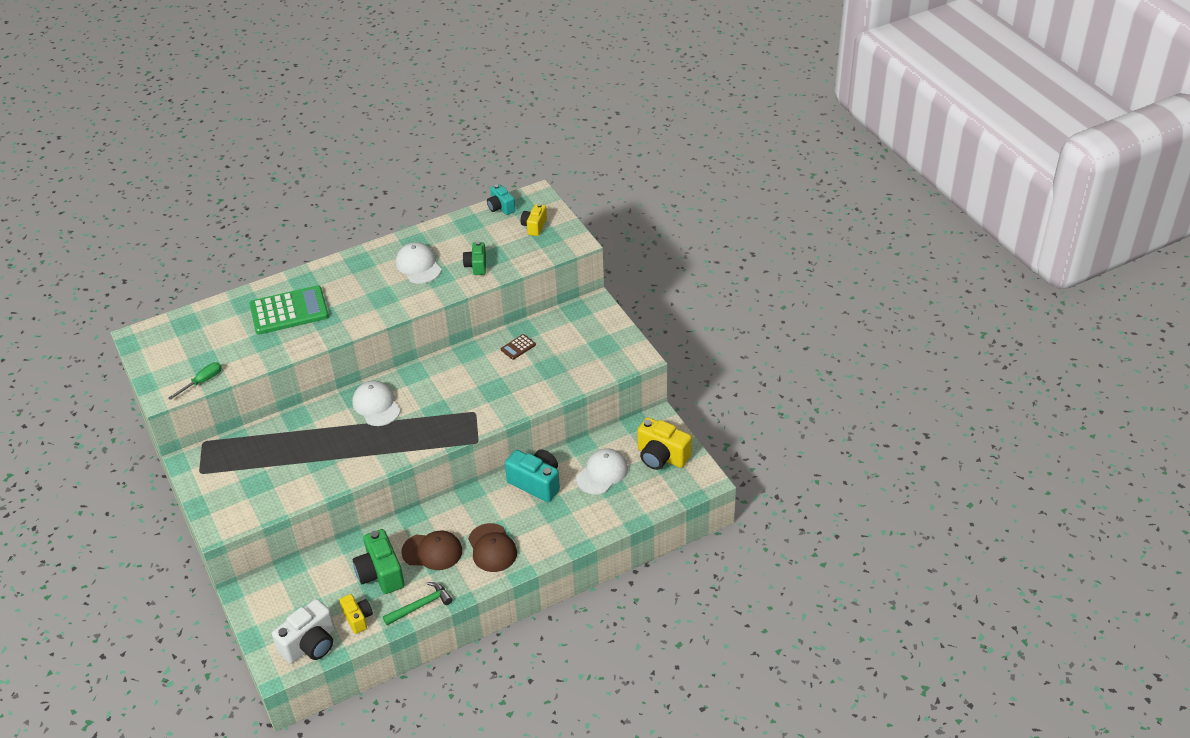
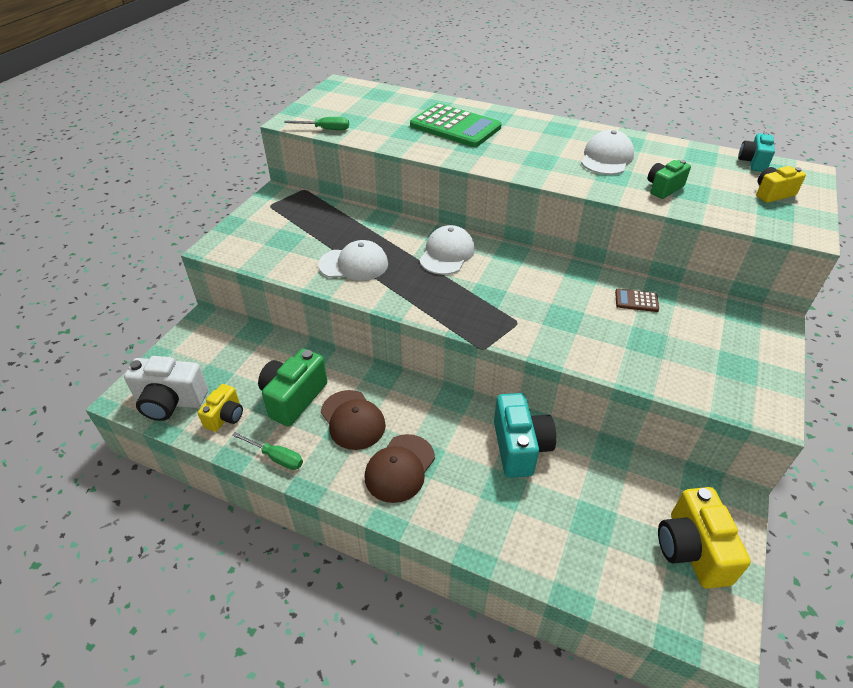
camera: 50 degrees right, 0 degrees up
green hammer [383,582,453,625] -> green screwdriver [232,432,303,470]
white cap [576,448,628,495] -> white cap moved to [318,240,388,281]

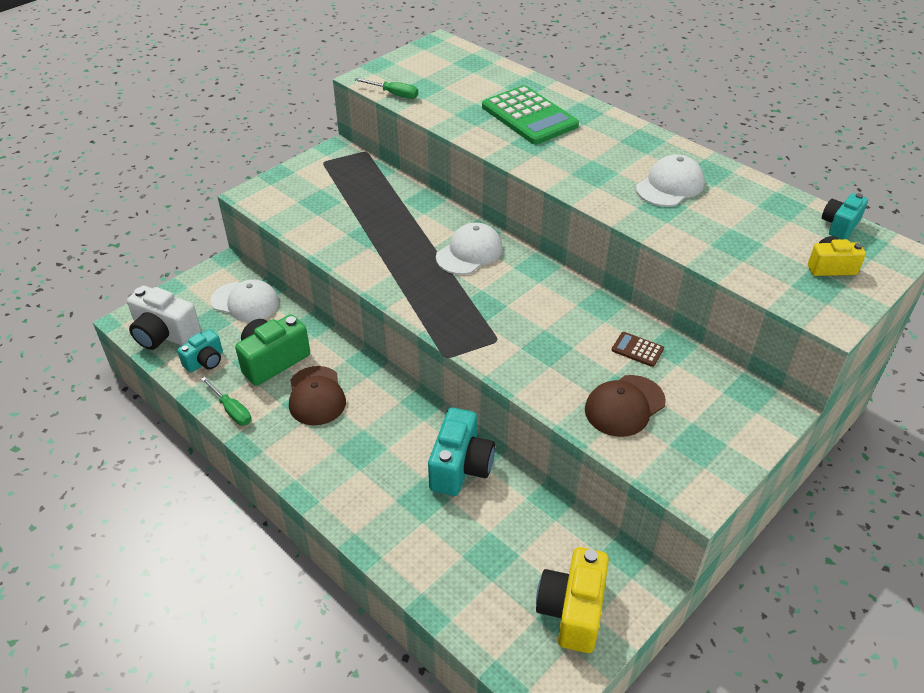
camera: 20 degrees right, 0 degrees up
yellow camera [198,384,243,432] -> turquoise camera [177,329,223,372]
white cap [318,240,388,281] -> white cap moved to [211,279,279,322]
brown cap [365,434,435,503] -> brown cap moved to [585,375,666,437]
green camera [648,160,691,199] -> none

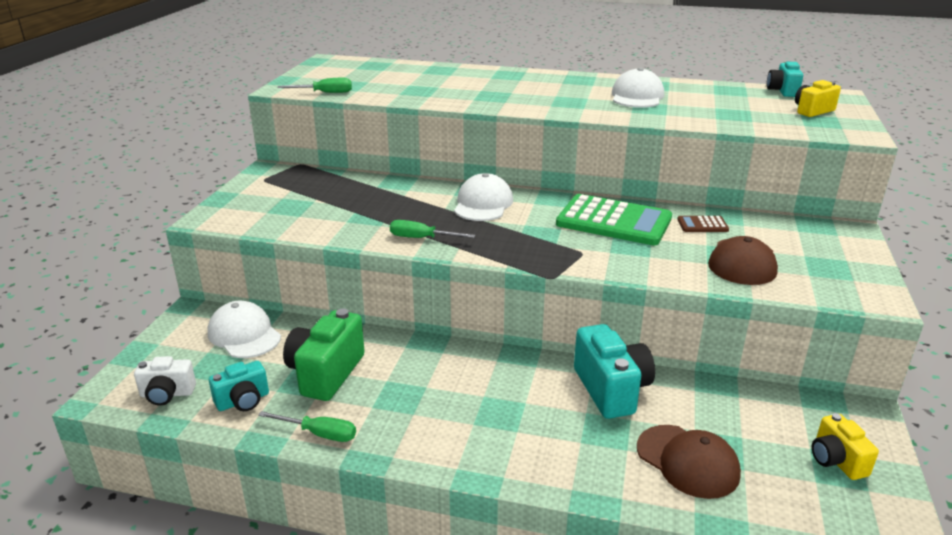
camera: 30 degrees left, 15 degrees down
white camera [127,286,201,350] -> white camera [134,356,196,406], size x0.60
turquoise camera [177,329,223,372] -> turquoise camera turned 45 degrees clockwise [209,361,269,411]
white cap [211,279,279,322] -> white cap turned 120 degrees counterclockwise [208,301,281,358]
brown cap [289,366,346,425] -> brown cap moved to [637,425,741,499]
green calculator [482,85,579,144] -> green calculator moved to [556,194,672,245]
yellow camera [536,547,609,653] -> yellow camera [812,413,879,480], size x0.60
none -> green screwdriver [390,220,475,238]

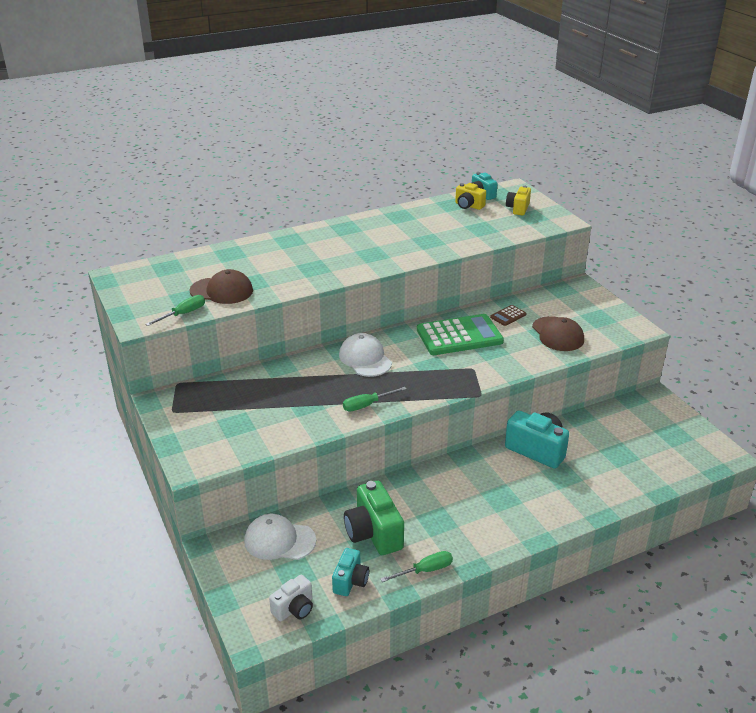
camera: 40 degrees left, 5 degrees up
white cap [612,67,664,108] -> none
brown cap [637,425,741,499] -> brown cap moved to [189,269,253,304]
yellow camera [812,413,879,480] -> yellow camera moved to [455,183,486,210]

